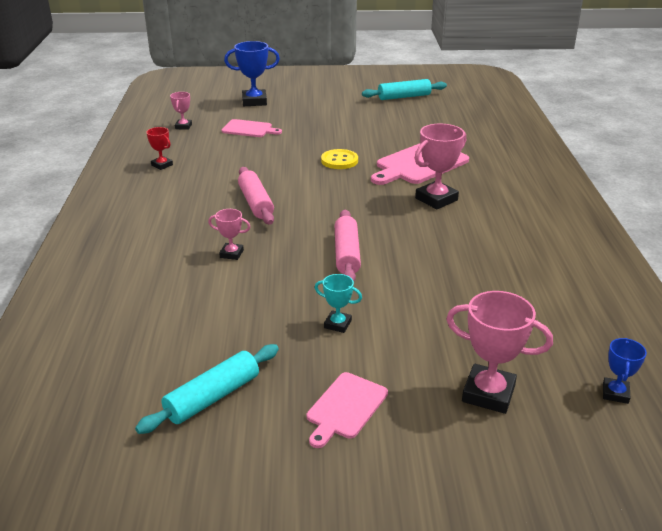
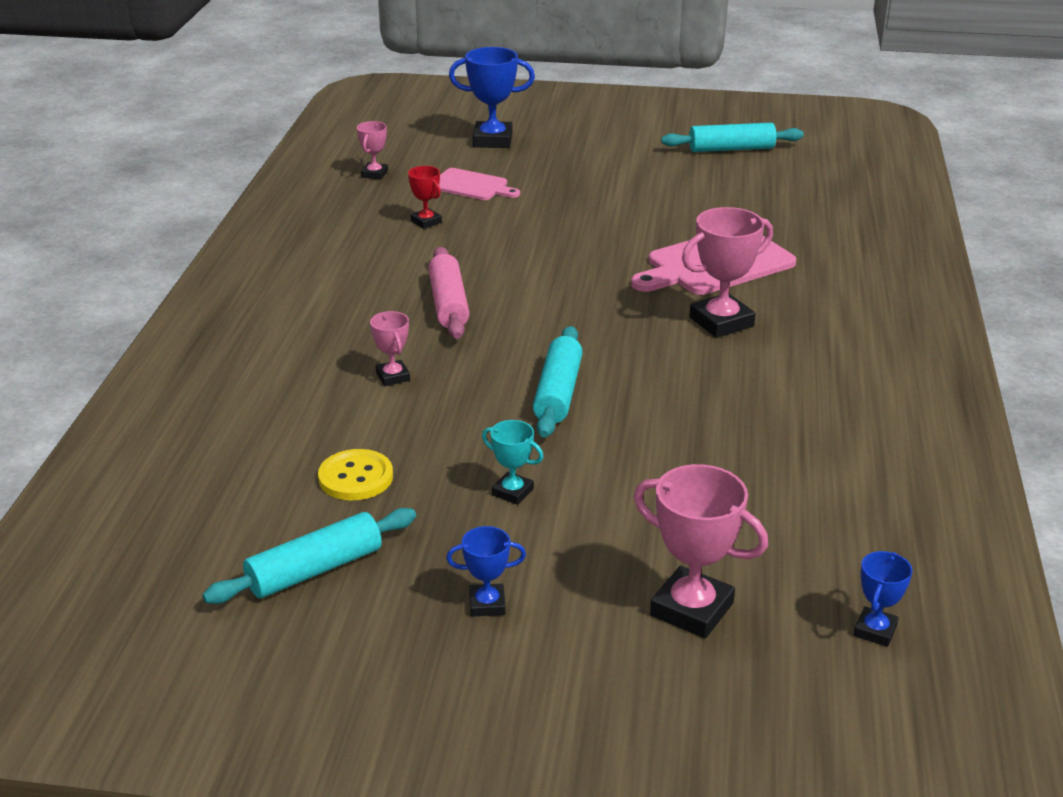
camera: 10 degrees right, 0 degrees up
red trophy [146,127,173,170] -> red trophy moved to [408,166,442,229]
pink trophy [208,209,250,260] -> pink trophy turned 45 degrees clockwise [370,311,410,386]
pink cutting board [307,372,388,448] -> blue trophy [446,526,526,617]
yellow button [321,149,358,169] -> yellow button moved to [318,449,393,500]
pink rolling pin [335,210,361,281] -> turquoise rolling pin [533,326,583,438]

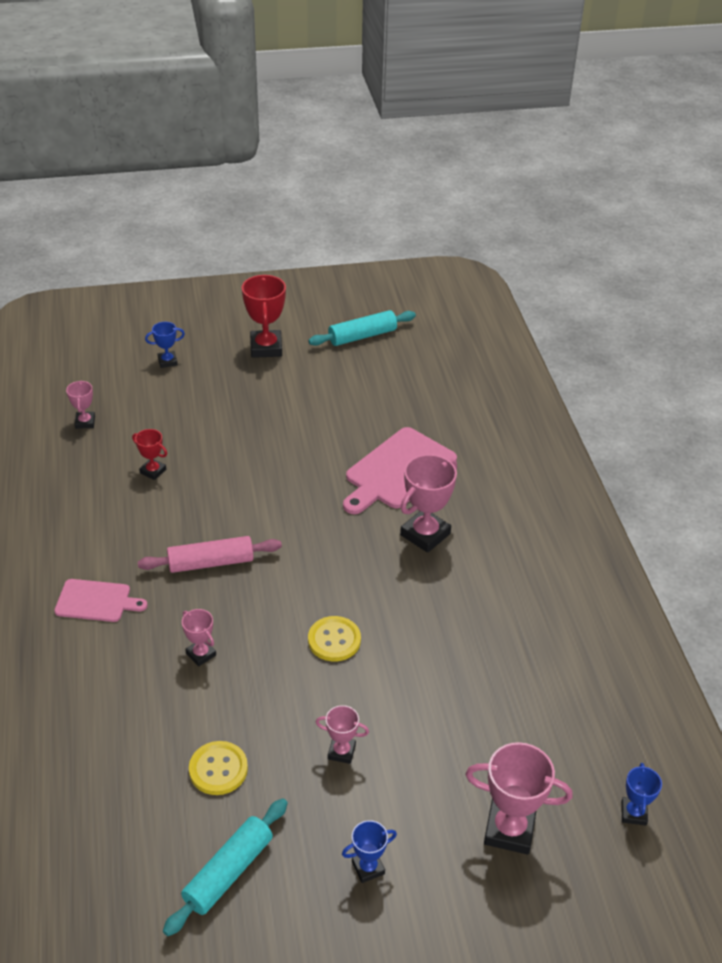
camera: 20 degrees left, 10 degrees up
pink rolling pin [428,247,470,339] -> pink rolling pin turned 75 degrees counterclockwise [138,536,282,573]
pink cutting board [439,168,520,200] -> pink cutting board moved to [54,579,148,622]
blue trophy [449,47,535,148] -> blue trophy [145,322,185,368], size x0.55
turquoise trophy [482,420,544,505] -> pink trophy [315,705,369,764]
turquoise rolling pin [533,326,583,438] -> yellow button [308,616,361,661]
none -> red trophy [242,275,286,358]

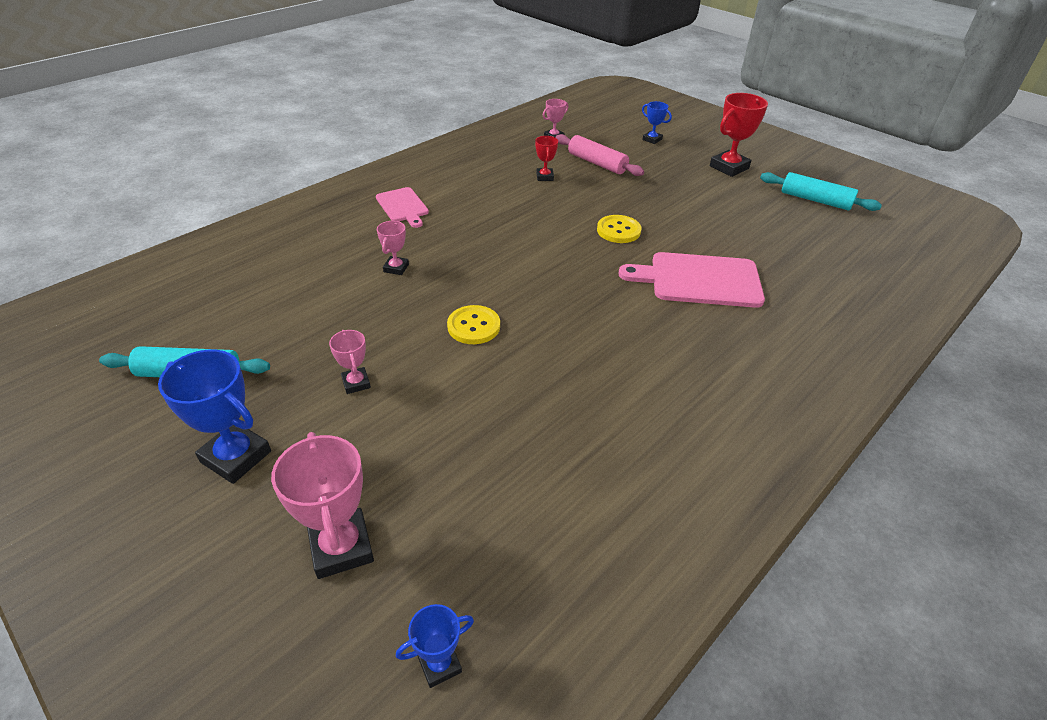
camera: 55 degrees right, 0 degrees up
pink rolling pin [138,536,282,573] -> pink rolling pin moved to [555,134,644,176]
yellow button [189,741,248,795] -> yellow button moved to [597,215,641,243]
blue trophy [342,820,397,883] -> blue trophy [158,350,271,484], size x1.82
pink trophy [400,454,457,553] -> none

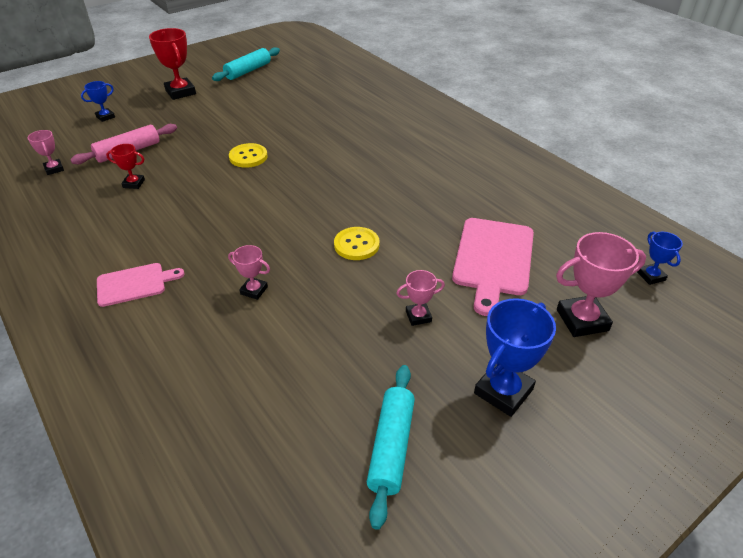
camera: 80 degrees left, 0 degrees up
pink cutting board [618,252,765,308] -> pink cutting board moved to [452,218,534,316]

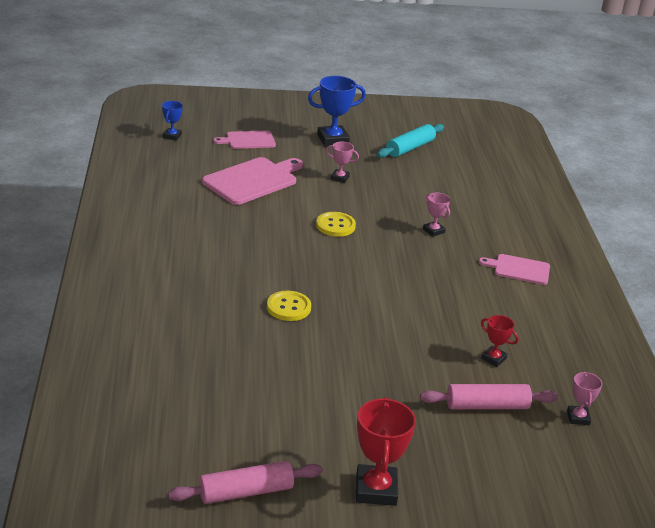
camera: 150 degrees left, 10 degrees down
blue trophy [81,81,115,122] -> none
turquoise rolling pin [212,47,280,81] -> pink rolling pin [168,461,323,504]
yellow button [229,143,268,168] -> yellow button moved to [267,291,311,321]
pink trophy [556,232,646,337] -> pink cutting board [213,130,276,149]

